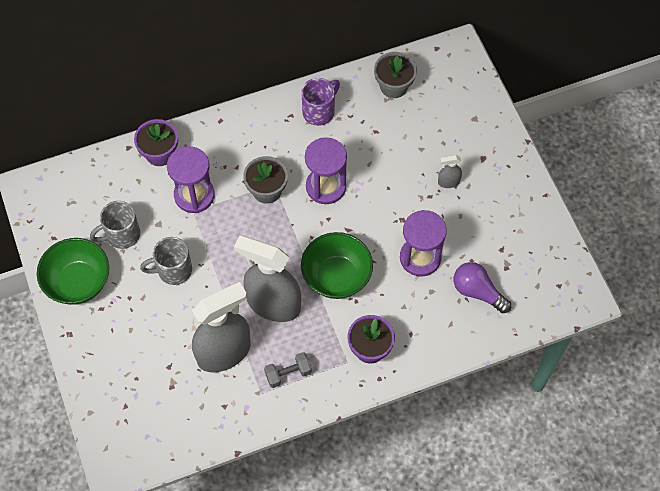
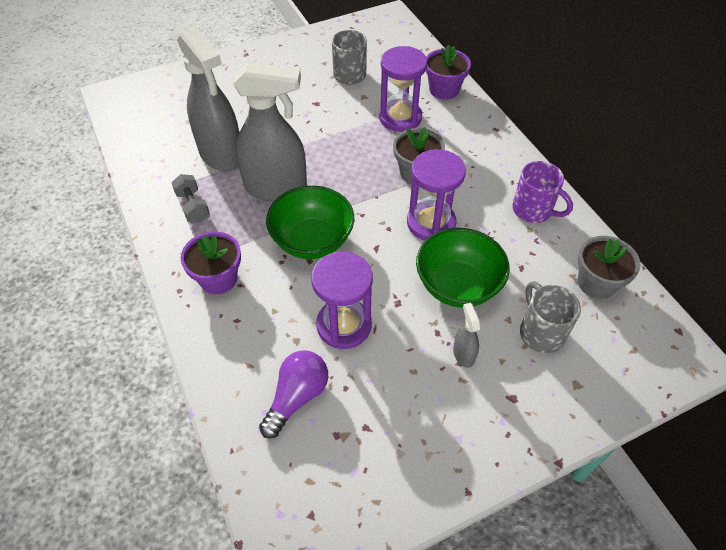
camera: 85 degrees right, 10 degrees down
green bowl [37,238,109,305] -> green bowl moved to [416,228,510,308]
grey mug [140,237,192,285] -> grey mug moved to [520,282,581,353]
grey spray bottle [234,235,301,322] -> grey spray bottle turned 75 degrees clockwise [233,61,307,202]

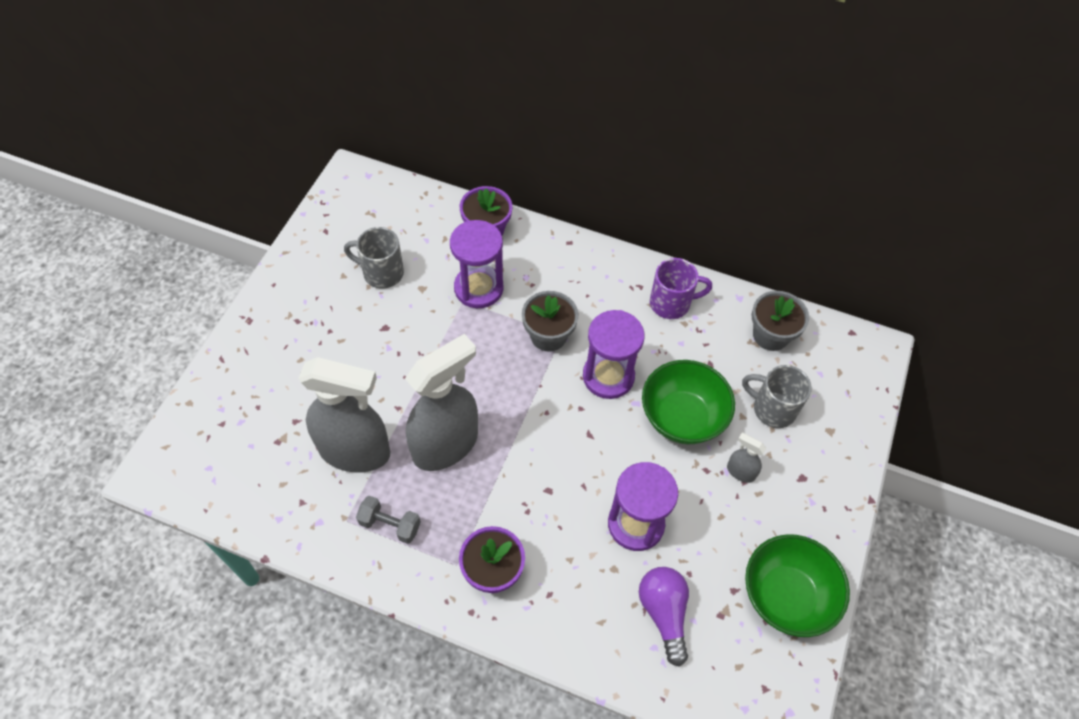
camera: 45 degrees left, 5 degrees up
green bowl [266,186,354,259] -> green bowl moved to [745,534,850,637]

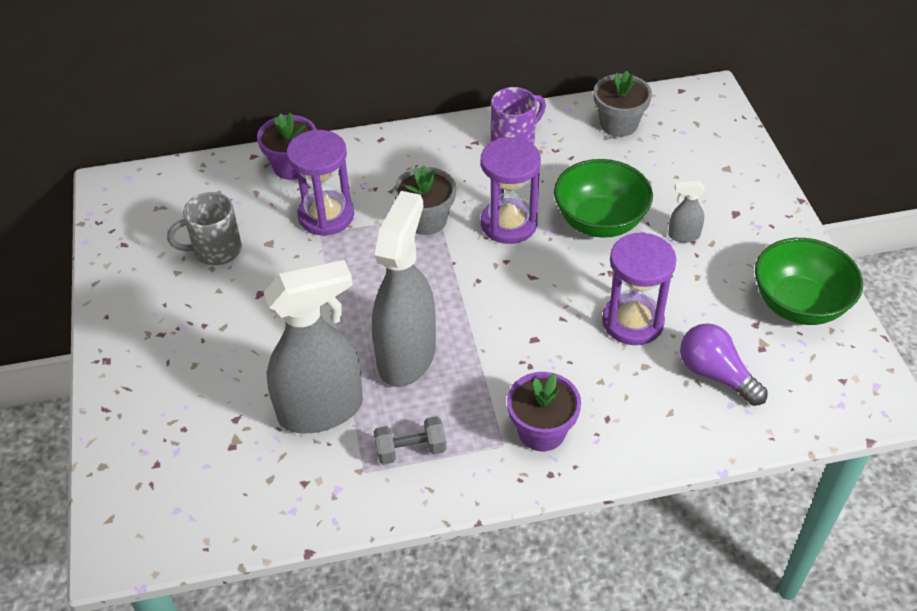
camera: 30 degrees left, 10 degrees down
grey mug [742,365,812,428] -> none

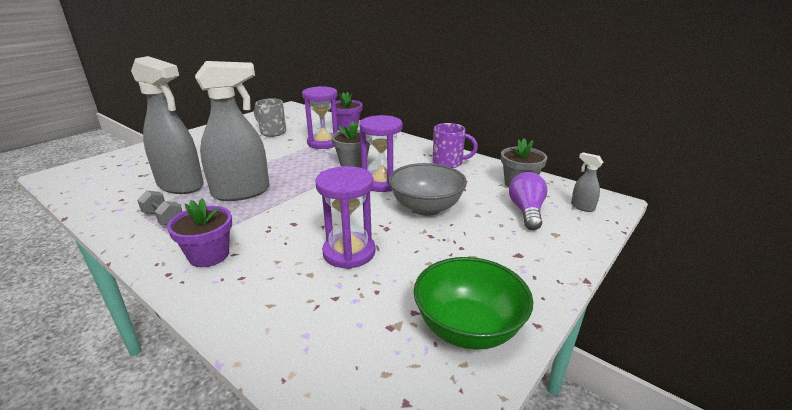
camera: 50 degrees right, 20 degrees down
green bowl [554,159,653,238] -> grey bowl [389,163,467,216]
grey spray bottle [668,181,705,242] -> grey spray bottle moved to [571,152,603,212]
purple light bulb [680,323,768,406] -> purple light bulb moved to [509,172,548,230]

